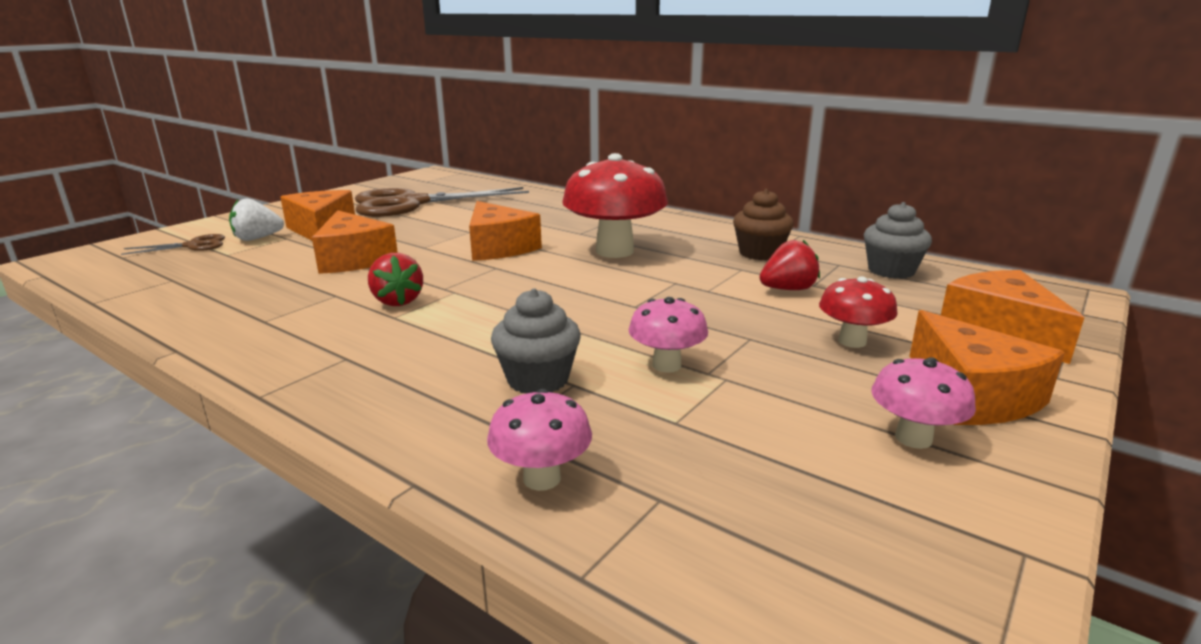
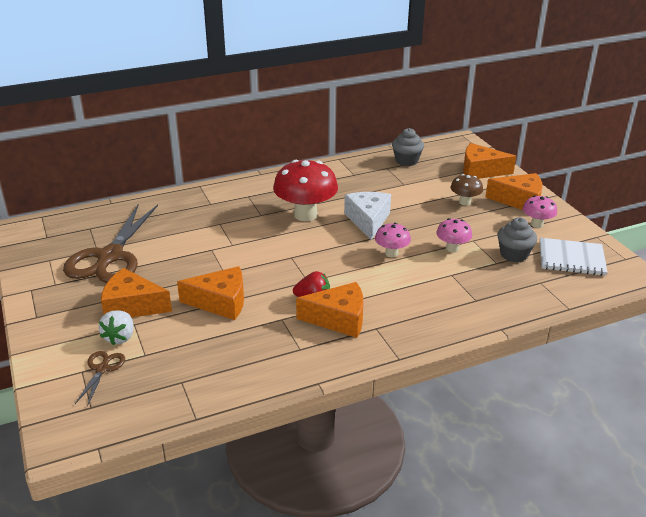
camera: 60 degrees left, 10 degrees up
orange cheese [469,201,542,261] -> orange cheese moved to [296,282,363,338]
pink mushroom [487,389,592,491] -> pink mushroom moved to [375,223,411,257]
grey cupcake [491,288,581,394] -> grey cupcake moved to [497,217,537,262]
brown cupcake [733,189,794,260] -> none
red strawberry [760,240,820,290] -> none
red mushroom [819,276,898,348] -> brown mushroom [451,174,483,205]
none -> white cheese [344,192,391,240]
none -> white notebook [540,238,608,276]

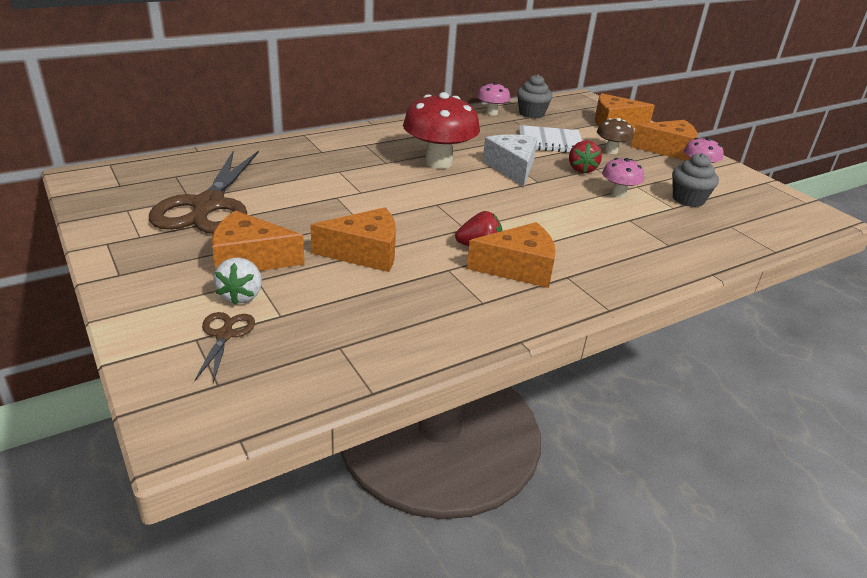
camera: 10 degrees left, 0 degrees up
pink mushroom [375,223,411,257] -> pink mushroom moved to [477,82,510,116]
white notebook [540,238,608,276] -> white notebook moved to [519,125,582,153]
none -> red strawberry [569,140,602,173]

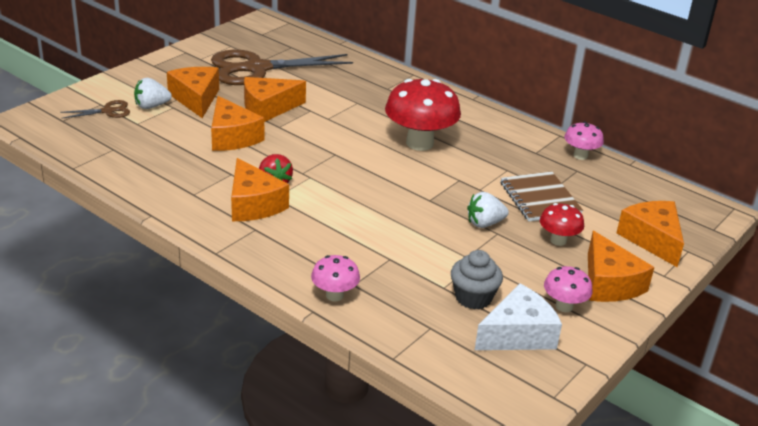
camera: 70 degrees right, 0 degrees up
white cheese [483,135,538,187] -> white cheese moved to [475,284,562,350]
grey cupcake [517,74,553,119] -> none
white notebook [519,125,582,153] -> brown notebook [500,172,583,221]
red strawberry [569,140,602,173] -> white strawberry [467,192,509,228]
brown mushroom [597,118,634,154] -> red mushroom [540,203,584,246]
pink mushroom [602,158,644,198] -> pink mushroom moved to [311,255,360,301]
none -> orange cheese [244,77,306,122]

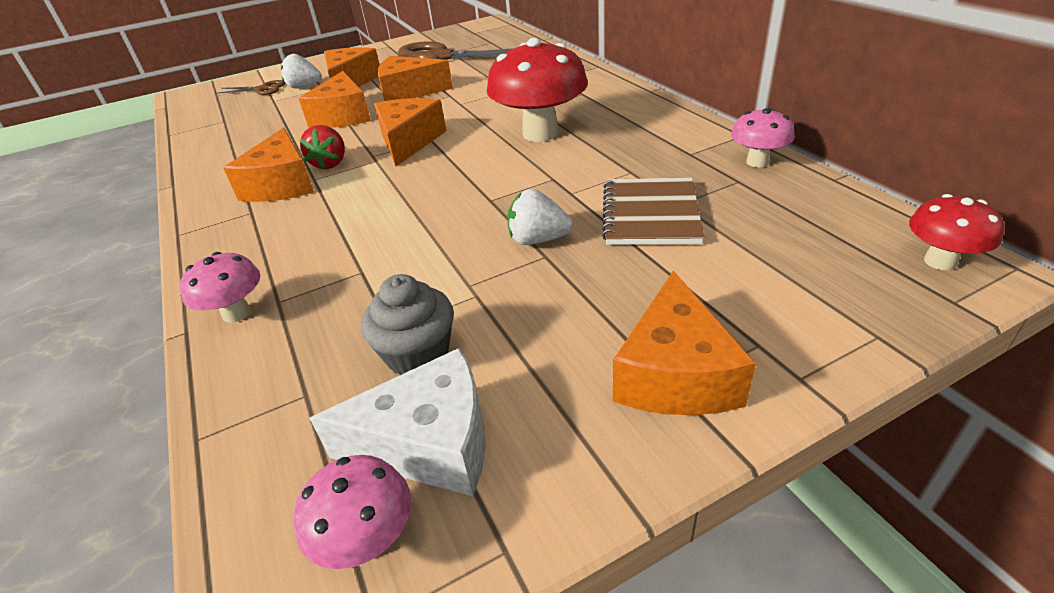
camera: 30 degrees right, 5 degrees up
red mushroom [540,203,584,246] -> red mushroom moved to [909,194,1004,270]
pink mushroom [544,266,593,312] -> pink mushroom moved to [294,455,411,569]
orange cheese [617,201,684,267] -> orange cheese moved to [374,98,446,166]

